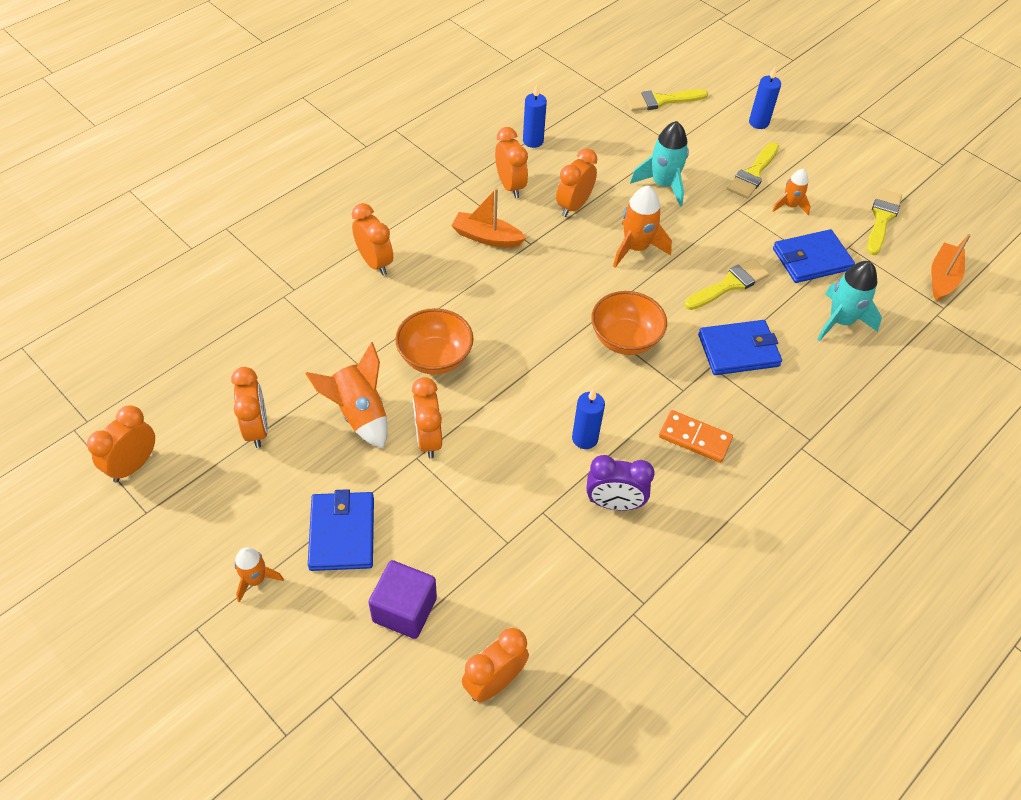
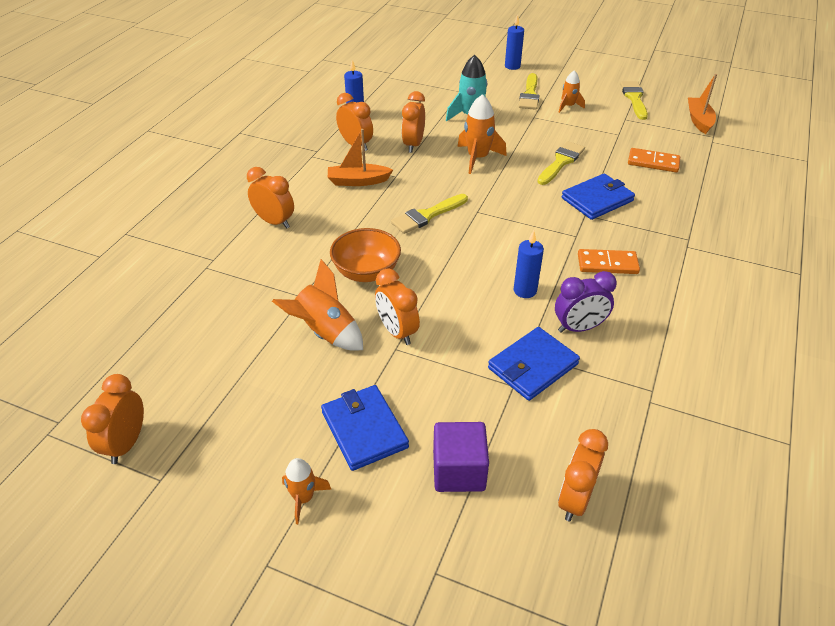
camera: 20 degrees left, 10 degrees down
orange clock [231,367,268,448] -> none
orange bowl [591,291,667,355] -> none
yellow brush [625,89,708,111] -> yellow brush moved to [391,194,468,234]
blue wallet [773,229,855,283] -> blue wallet moved to [488,327,580,401]
turquoise rocket [817,261,882,341] -> orange domino [628,148,680,172]

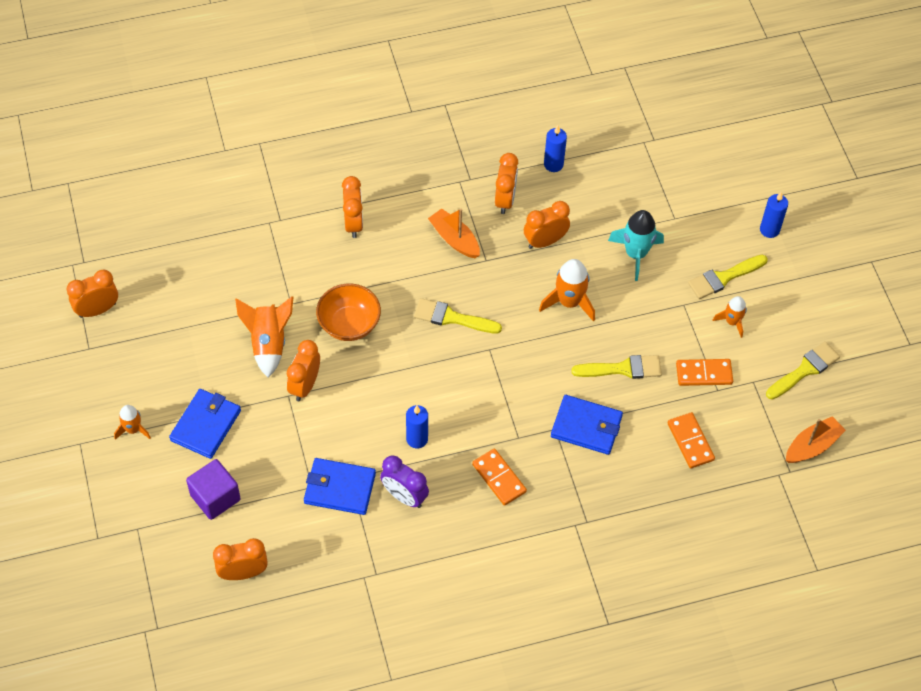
camera: 50 degrees right, 15 degrees up
none -> orange domino [676,359,733,386]

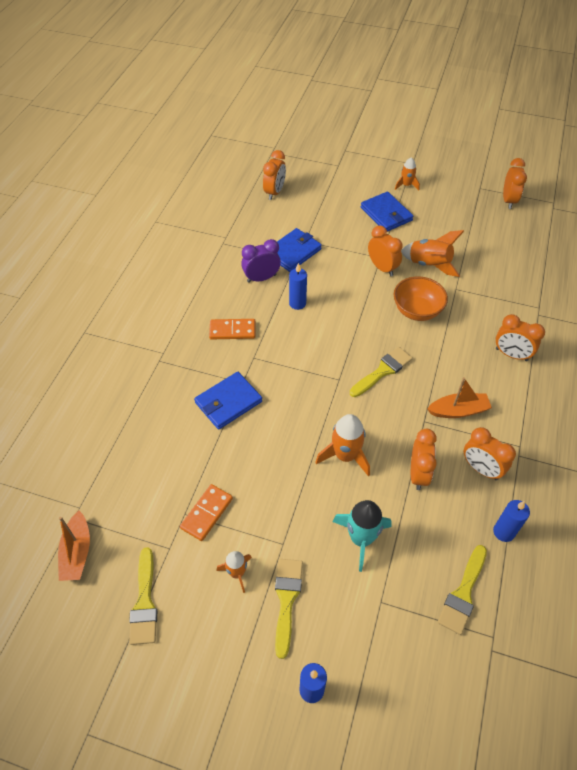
camera: 125 degrees right, 5 degrees down
purple cube [186,459,241,520] -> none
yellow brush [571,355,662,379] -> yellow brush moved to [438,545,487,635]
orange domino [668,412,715,469] -> none

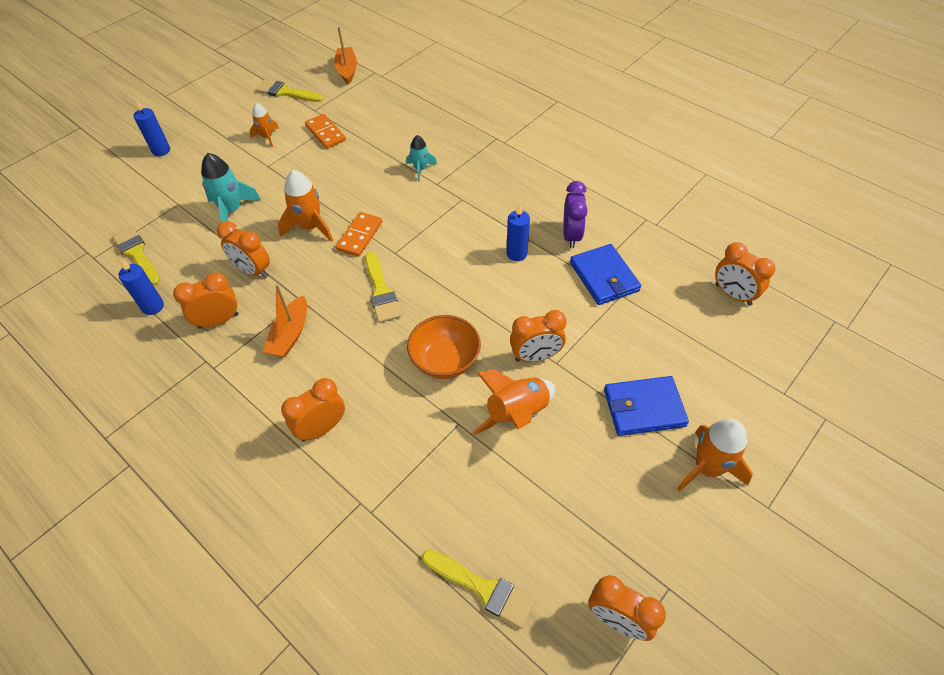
camera: 115 degrees right, 0 degrees up
orange boat [58,511,90,581] -> orange boat turned 60 degrees clockwise [334,27,357,85]
blue wallet [194,372,262,430] -> turquoise rocket [406,135,437,182]
orange domino [209,319,256,339] -> orange domino moved to [336,212,382,257]
yellow brush [275,559,303,659] -> yellow brush moved to [422,550,536,629]
orange rocket [394,157,420,190] -> orange rocket [677,419,753,492], size x1.64

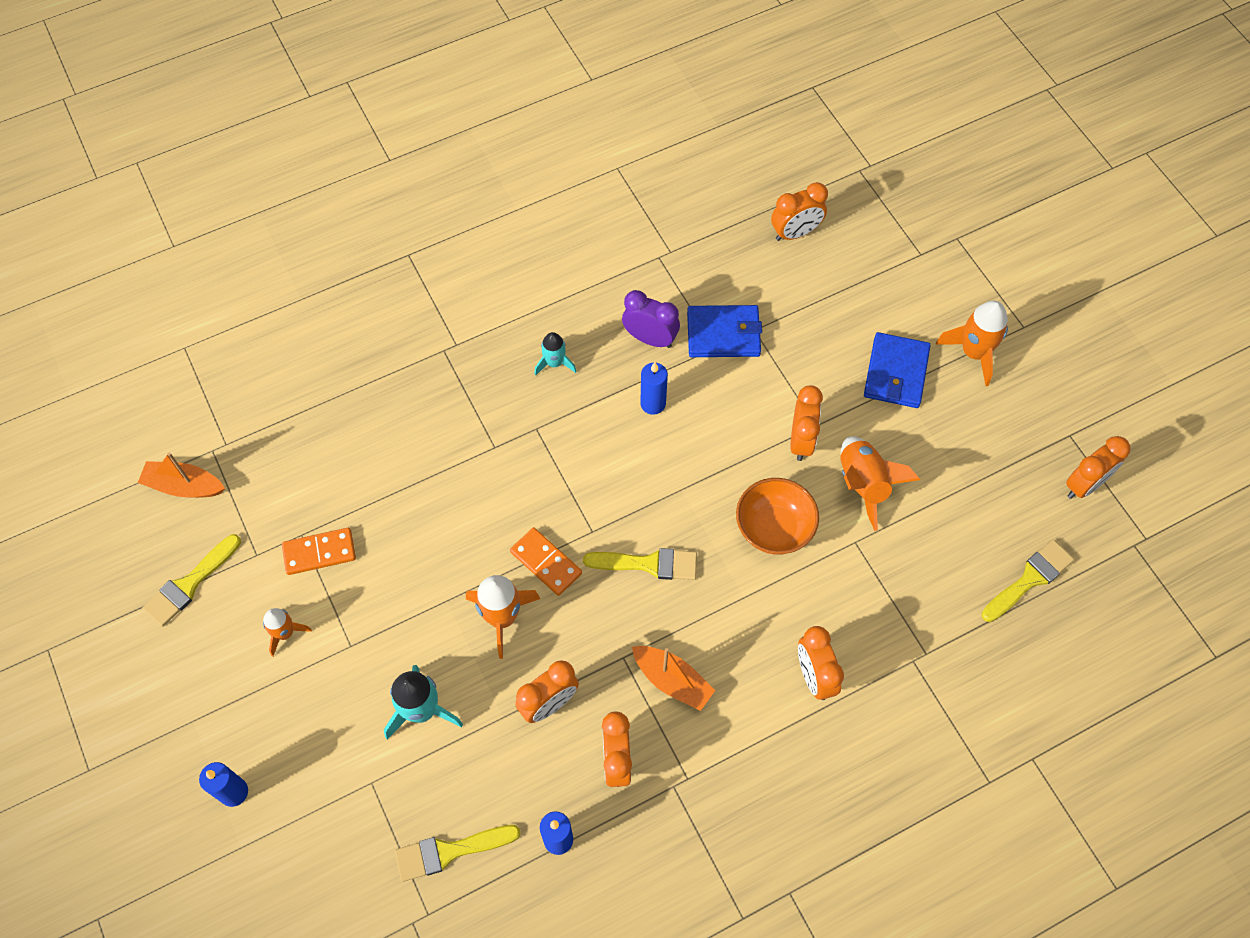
camera: 70 degrees left, 10 degrees up
turquoise rocket [406,135,437,182] -> turquoise rocket moved to [534,332,577,376]

